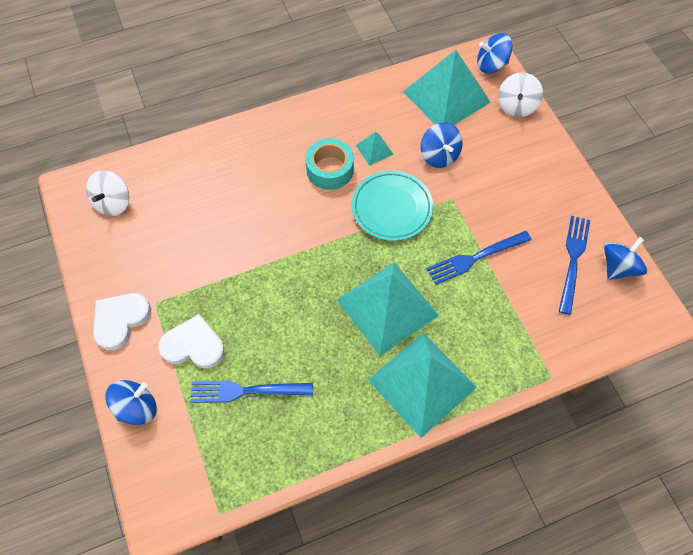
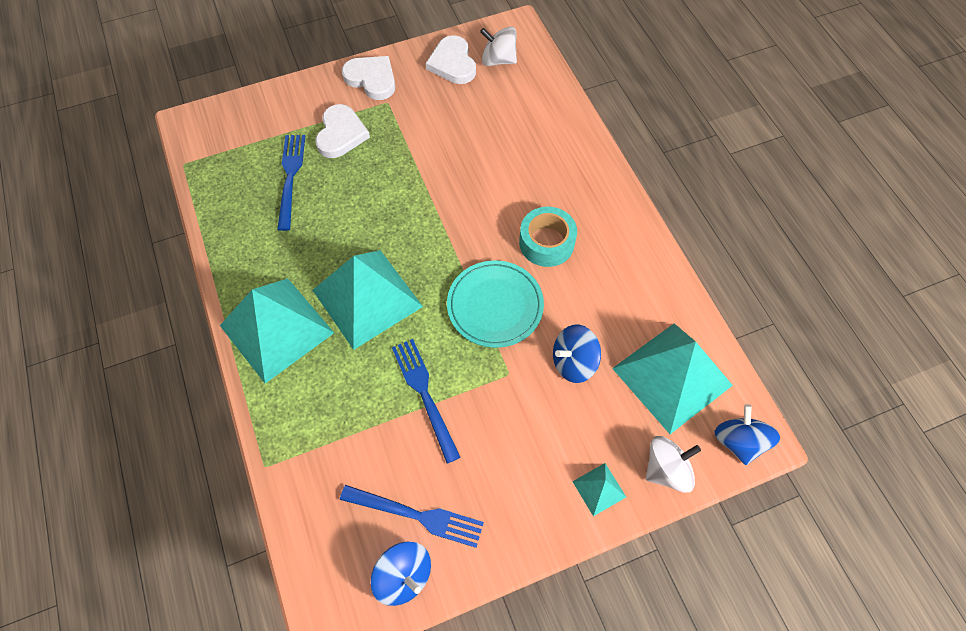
camera: 90 degrees right, 0 degrees up
blue spinning top [105,380,156,425] -> none
turquoise pyramid [356,132,394,166] -> turquoise pyramid moved to [572,463,626,516]
white spinning top [498,72,543,117] -> white spinning top turned 135 degrees clockwise [646,436,701,493]
none -> white heart [426,35,476,84]

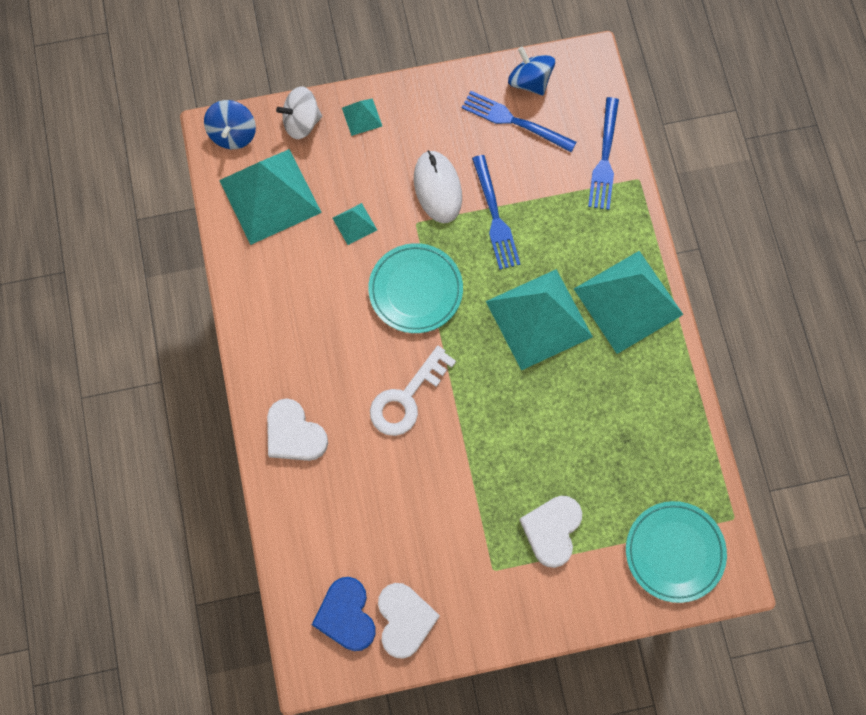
camera: 170 degrees left, 10 degrees up
blue fork [277,135,305,231] -> blue fork moved to [588,97,619,210]
white heart [342,56,395,100] -> white heart moved to [267,398,328,461]
white spinning top [480,26,517,66] -> blue heart [312,577,376,651]
turquoise tape [519,207,577,267] -> none
blue spinning top [553,325,601,383] -> turquoise pyramid [333,203,377,245]
none -> white key [370,346,456,436]
none -> white mouse [414,150,462,223]
none -> turquoise plate [626,501,727,603]

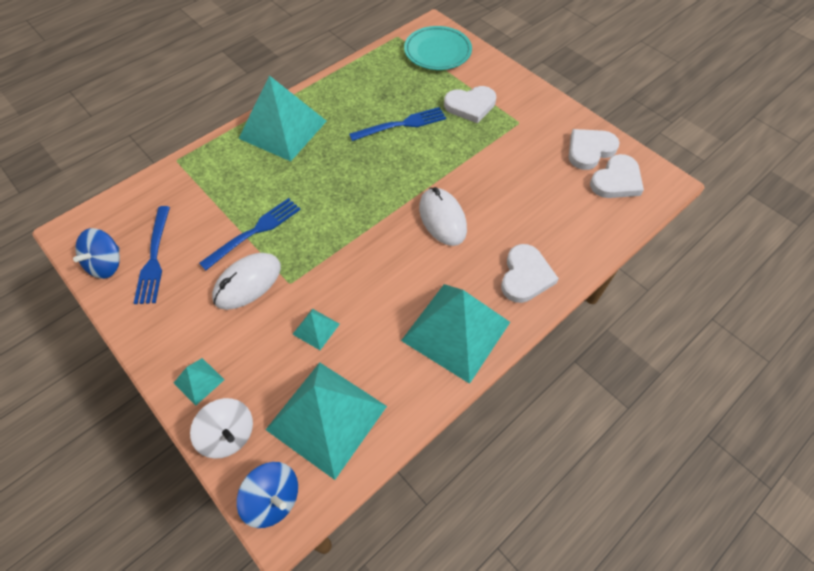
camera: 120 degrees left, 15 degrees down
blue spinning top [204,100,256,149] -> blue spinning top turned 60 degrees clockwise [237,462,298,528]
blue heart [312,577,376,651] -> white heart [590,154,644,198]
turquoise plate [368,243,463,333] -> none
white key [370,346,456,436] -> white mouse [419,187,467,246]
turquoise pyramid [486,269,593,370] -> turquoise pyramid moved to [401,284,510,384]
blue fork [588,97,619,210] -> blue fork moved to [349,107,446,141]

